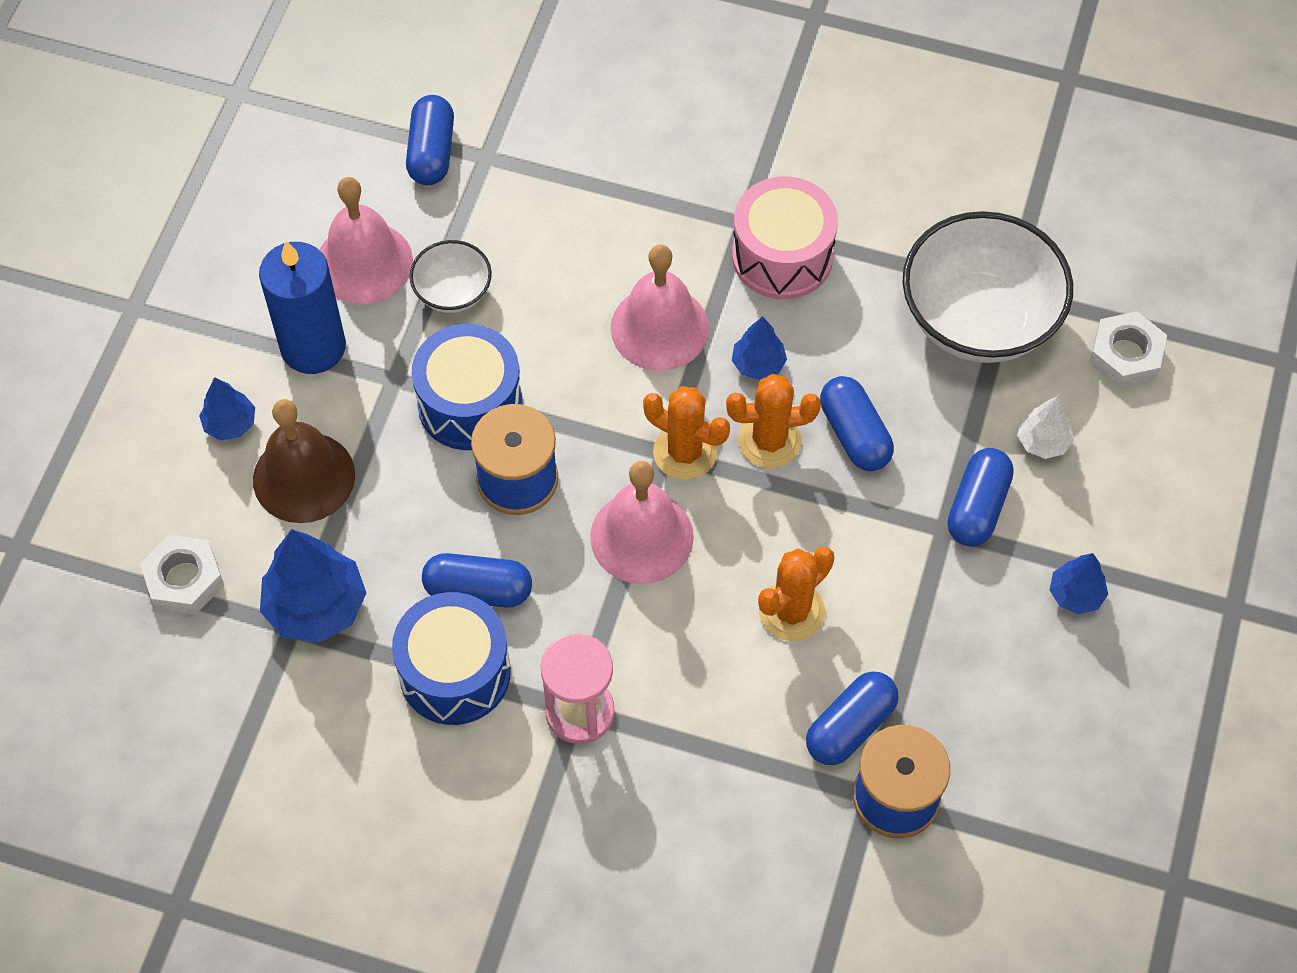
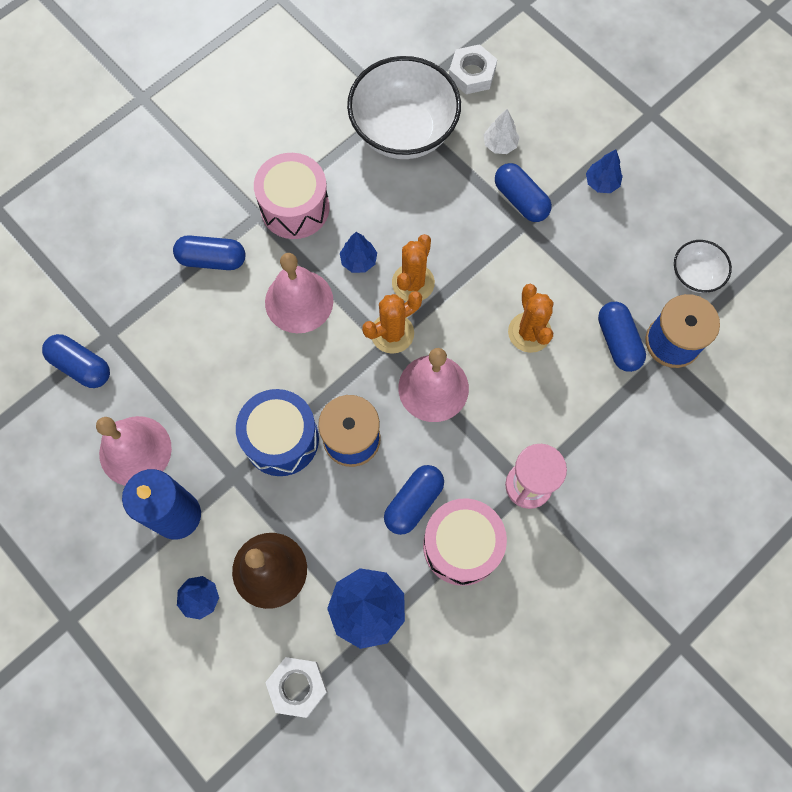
camera: 60 degrees left, 10 degrees up
blue drum [392,592,511,725] -> pink drum [423,498,507,586]
white bowl [409,240,492,313] -> white bowl moved to [674,240,732,293]
blue capsule [820,376,894,471] -> blue capsule moved to [173,235,245,270]

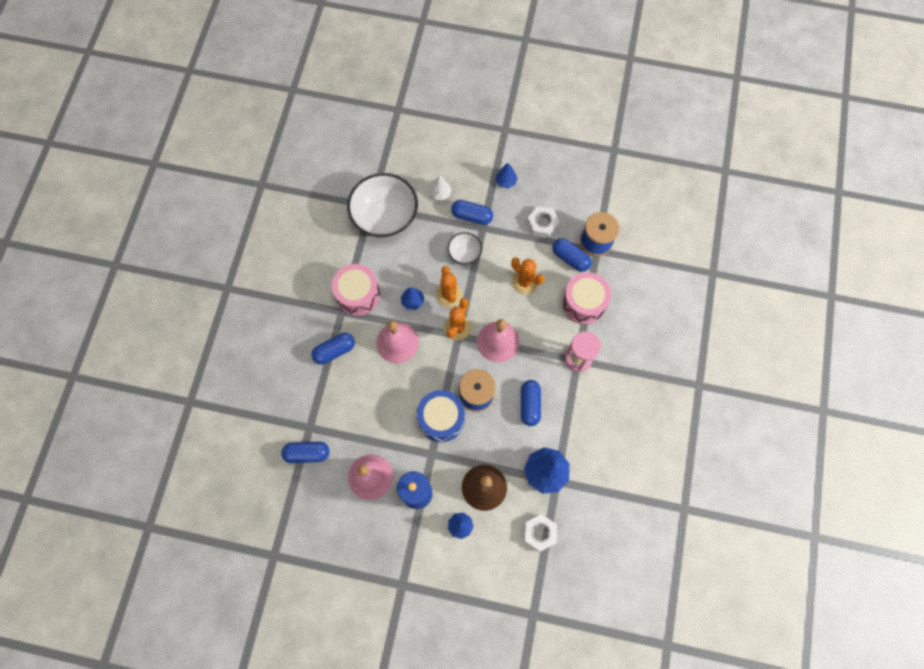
camera: 35 degrees left, 0 degrees up
pink drum [423,498,507,586] -> pink drum moved to [562,272,611,324]
white nut [449,44,497,94] -> white nut moved to [527,206,560,238]
white bowl [674,240,732,293] -> white bowl moved to [448,232,482,265]

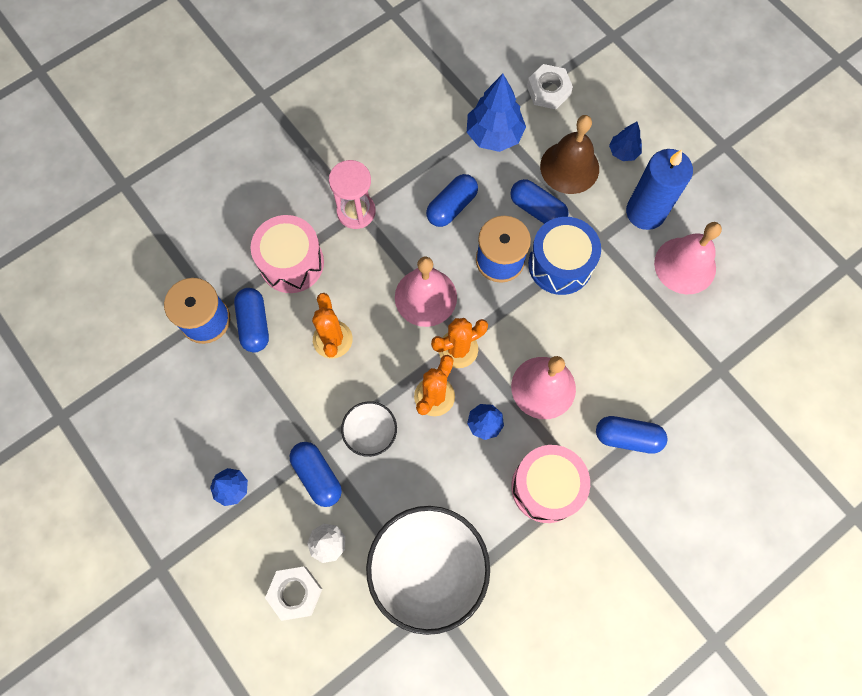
camera: 140 degrees left, 0 degrees up
blue capsule [281,441,330,463] -> blue capsule moved to [510,179,568,224]
white nut [527,206,560,238] -> white nut moved to [265,566,322,621]

